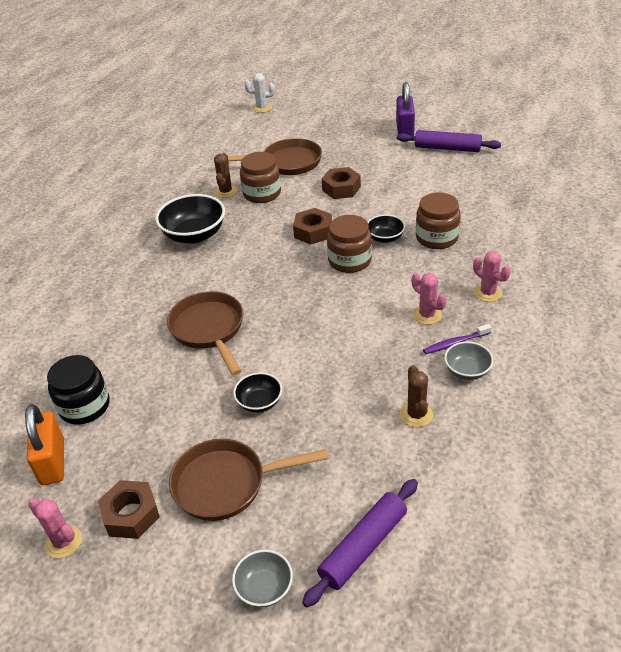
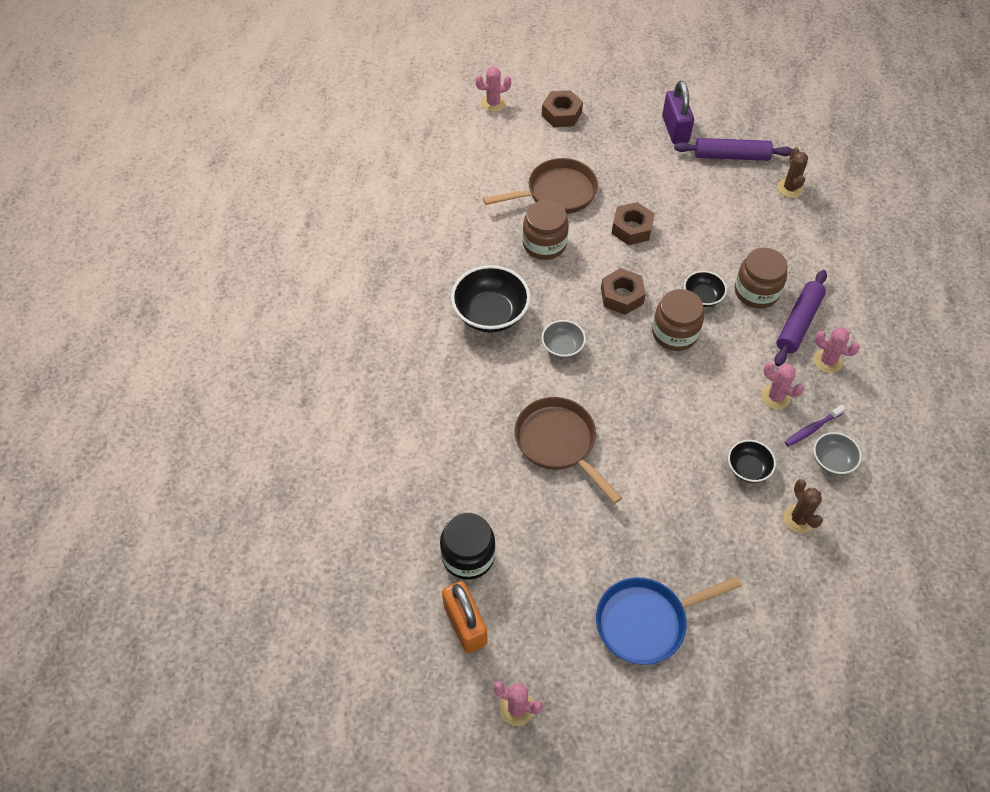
camera: 15 degrees left, 15 degrees up
brown nut [98,480,160,539] -> brown nut moved to [542,90,583,127]
brown pan [169,439,328,521] -> blue pan [596,576,742,665]
brown cactus [214,153,237,198] -> brown cactus moved to [777,147,808,198]
grey bowl [232,550,293,607] -> grey bowl moved to [542,320,586,358]
black bowl [233,372,282,413] -> black bowl moved to [728,440,776,483]
white cactus [244,73,275,113] -> pink cactus [475,66,511,112]
purple rolling pin [302,479,418,607] -> purple rolling pin moved to [774,270,827,366]

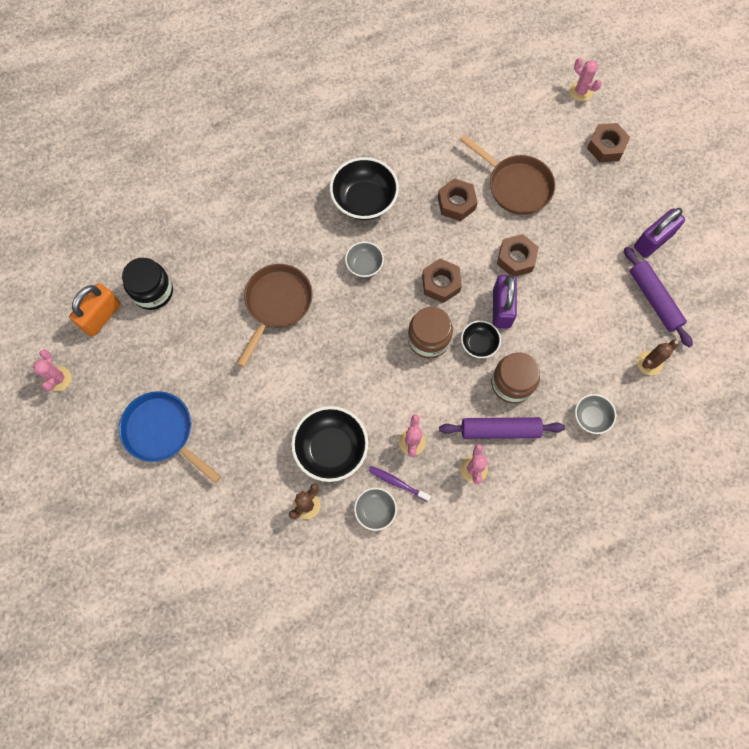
camera: 60 degrees right, 15 degrees up
brown jar [523,200,569,260] -> brown nut [438,178,478,221]
black bowl [728,440,776,483] -> black bowl [291,406,368,482], size x1.81
none -> purple padlock [493,275,517,329]
none -> grey bowl [575,394,616,434]

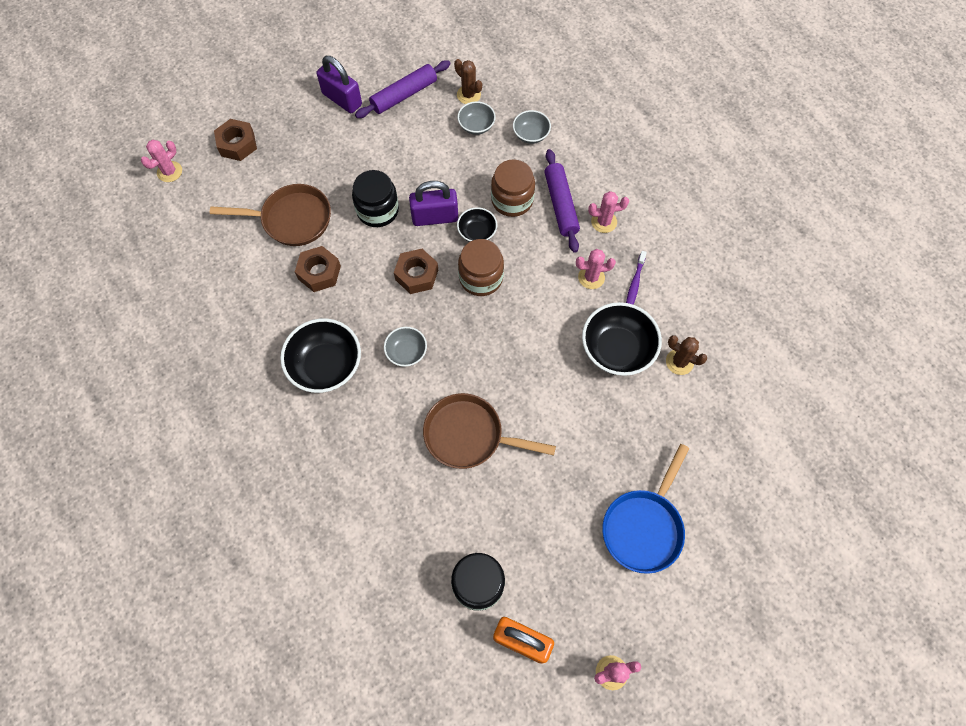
camera: 100 degrees left, 5 degrees down
grey bowl [354,488,397,531] -> grey bowl moved to [457,101,496,135]
brown pan [460,134,555,215] -> brown pan turned 60 degrees clockwise [210,184,331,246]
brown nut [497,234,539,276] -> black jar [352,170,399,227]

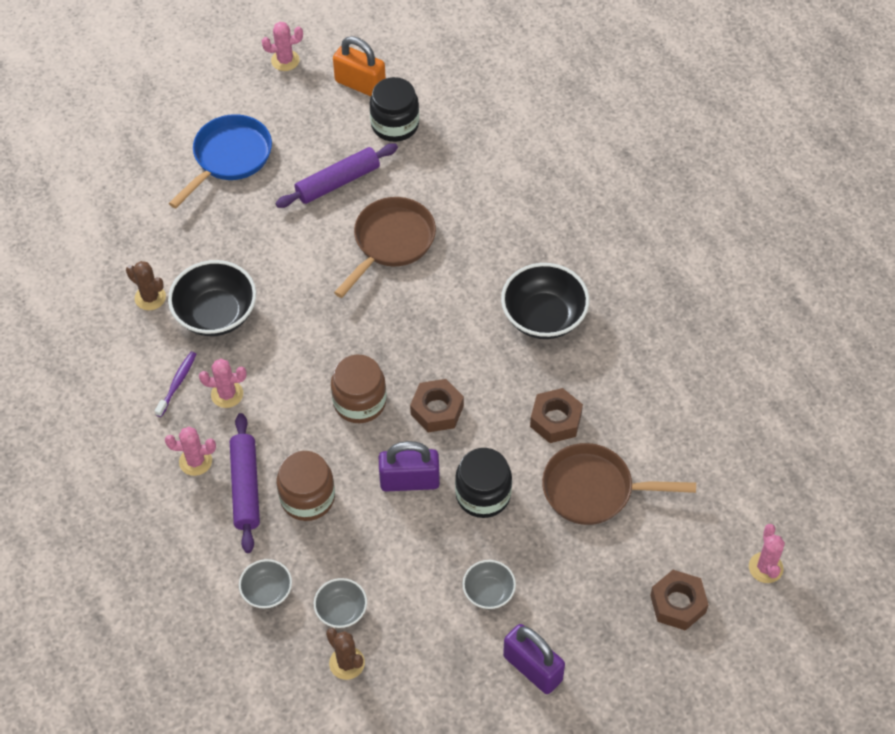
camera: 175 degrees left, 10 degrees down
pink cactus [141,140,182,182] -> pink cactus turned 45 degrees counterclockwise [749,524,785,583]
purple rolling pin [355,60,450,118] -> purple rolling pin moved to [275,143,398,208]
grey bowl [384,327,427,367] -> grey bowl moved to [462,560,516,609]
brown pan [423,393,556,469] -> brown pan turned 75 degrees counterclockwise [334,197,436,298]
black bowl [457,207,497,242] -> none

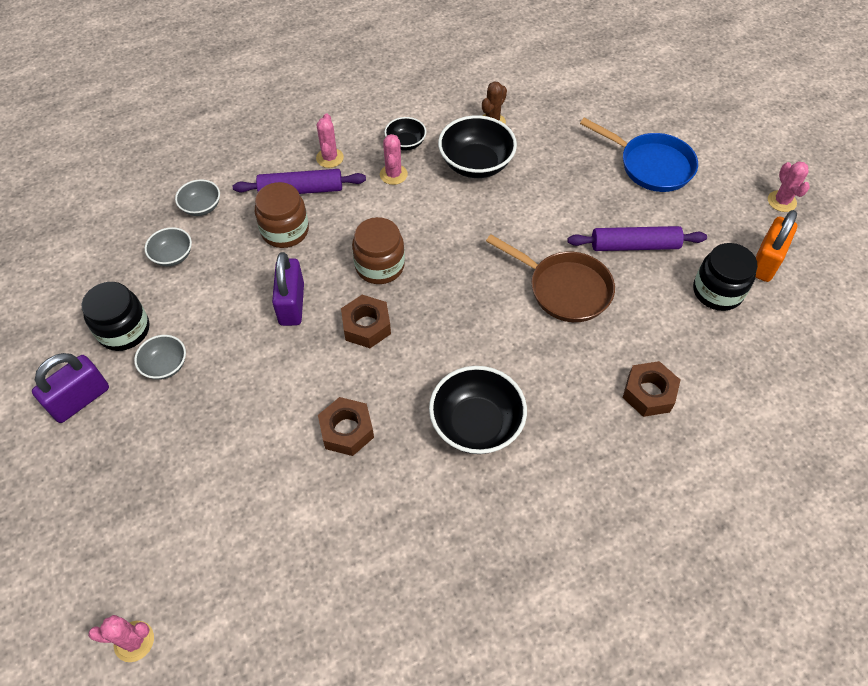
camera: 90 degrees right, 0 degrees up
purple toothbrush [155,351,196,417] -> black bowl [384,117,426,150]
purple rolling pin [275,143,398,208] -> purple rolling pin turned 60 degrees counterclockwise [568,226,707,251]
brown cactus [326,628,365,680] -> none
black jar [455,448,512,518] -> black jar moved to [82,282,149,351]
brown pan [542,443,696,525] -> none
brown nut [650,570,709,631] -> brown nut moved to [623,361,680,417]

